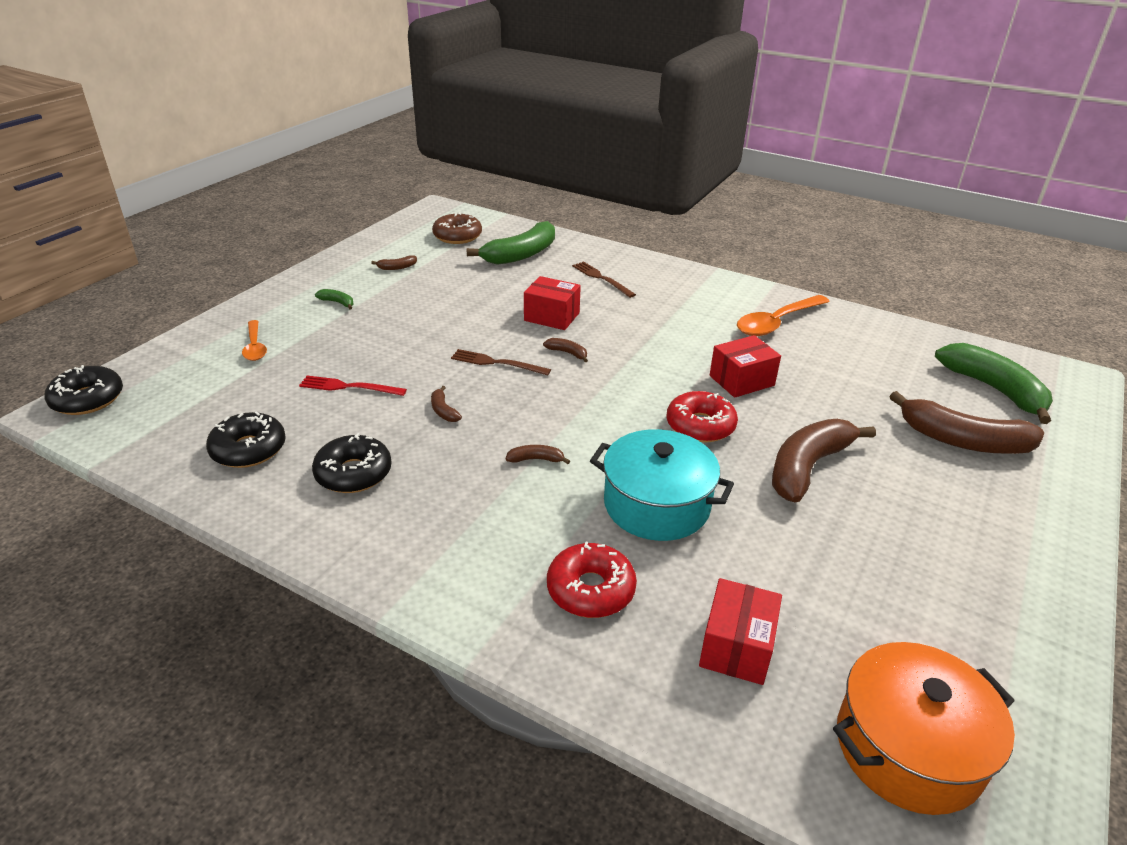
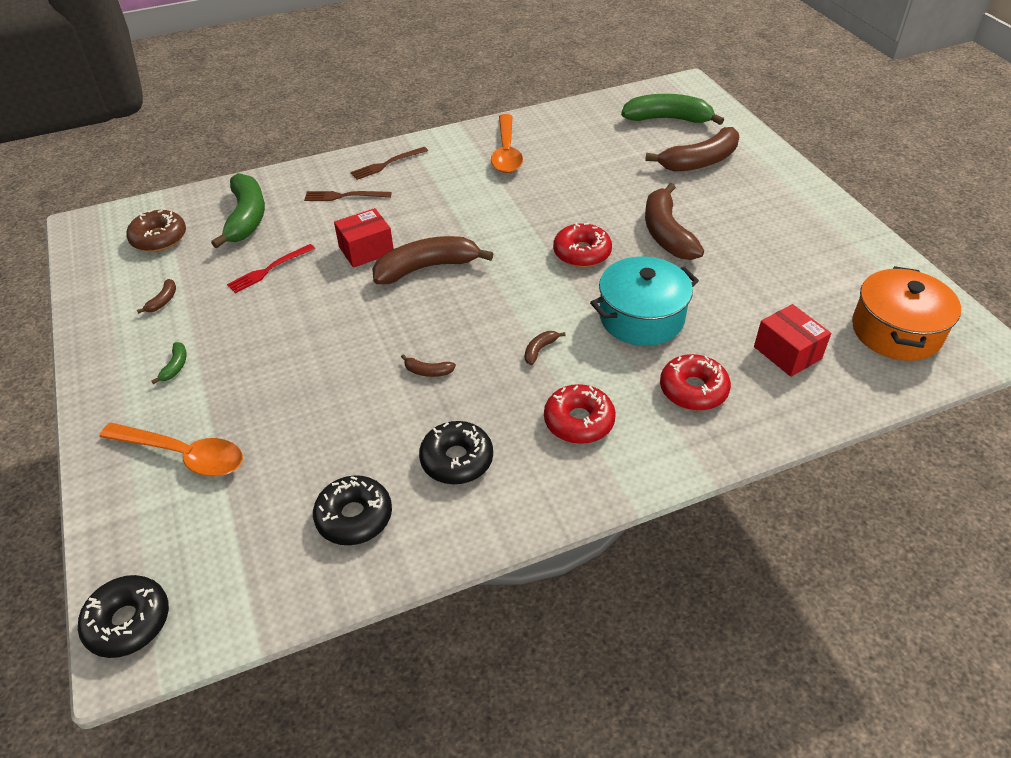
camera: 50 degrees left, 10 degrees up
orange spoon [242,320,267,361] -> orange spoon [99,423,243,476], size x1.66
red fork [299,376,407,396] -> red fork moved to [227,244,315,293]
green banana [315,289,353,309] -> green banana turned 120 degrees clockwise [151,342,187,384]
brown fork [451,349,551,376] -> brown fork moved to [350,147,428,180]
brown banana [543,338,588,362] -> brown banana [372,236,493,284], size x2.39
red box [710,335,781,398] -> none
none -> red donut [544,384,616,444]

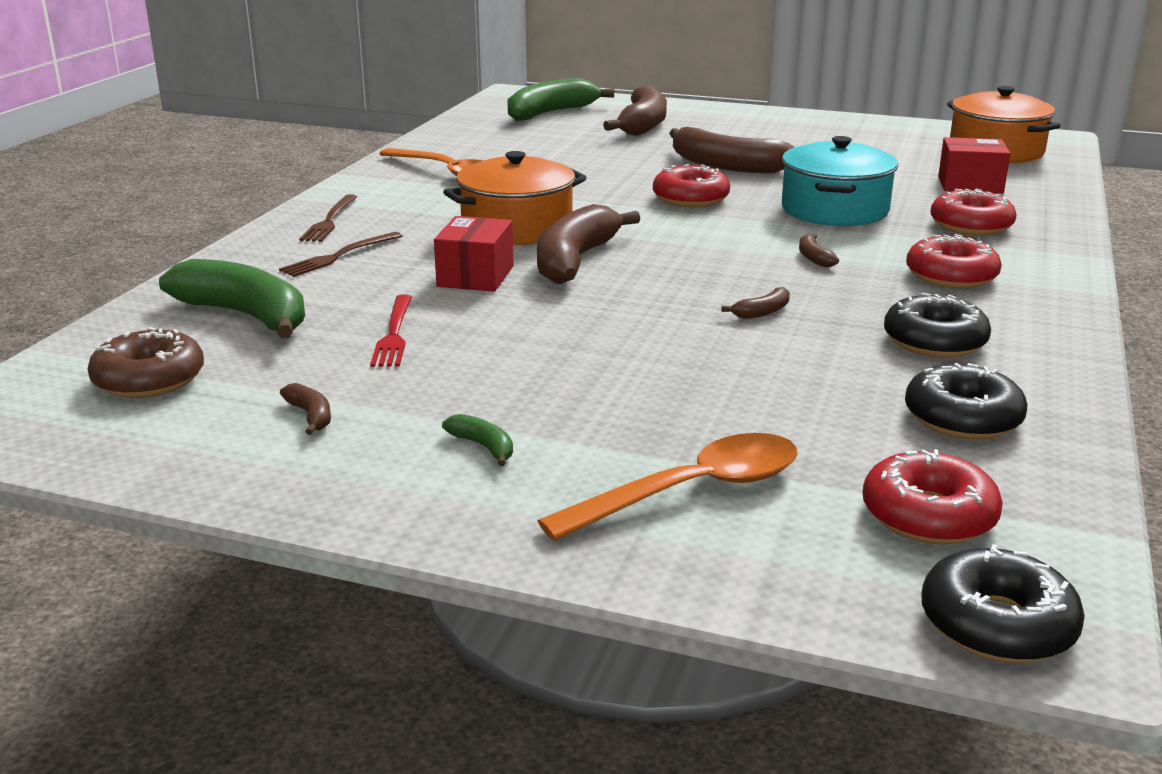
camera: 50 degrees left, 20 degrees down
none -> orange pot [443,151,587,245]
none -> red donut [863,449,1003,544]

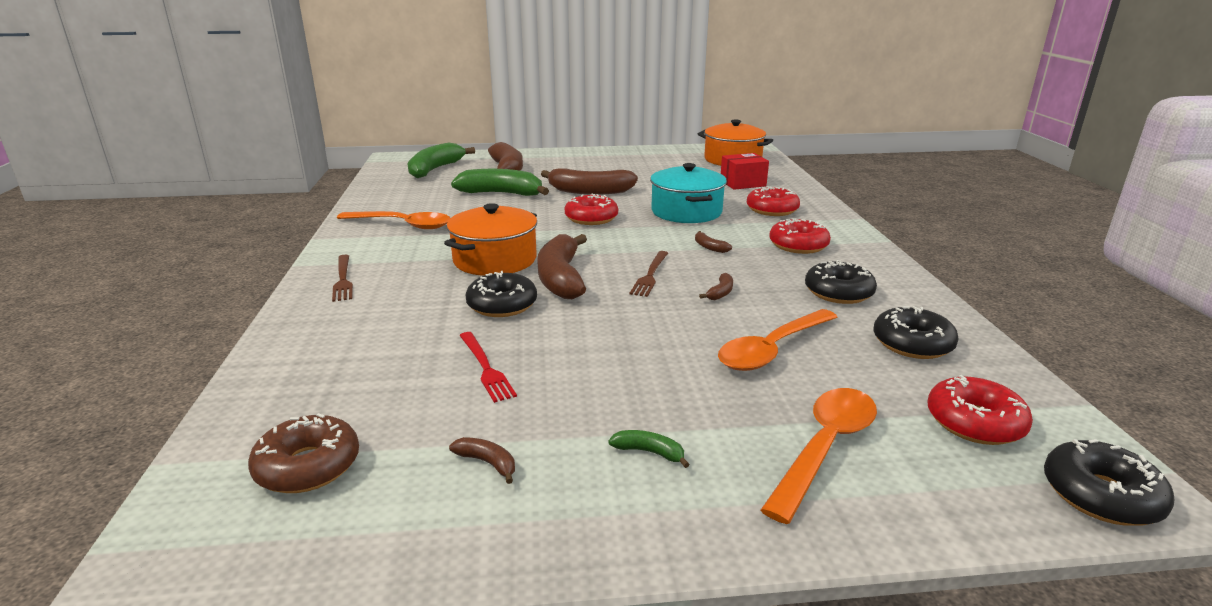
camera: 25 degrees left, 0 degrees up
green banana [159,259,305,339] -> green banana moved to [451,169,549,196]
brown fork [279,232,402,277] -> brown fork moved to [630,251,668,297]
red box [434,216,514,292] -> black donut [465,271,537,317]
none -> orange spoon [718,309,837,371]

